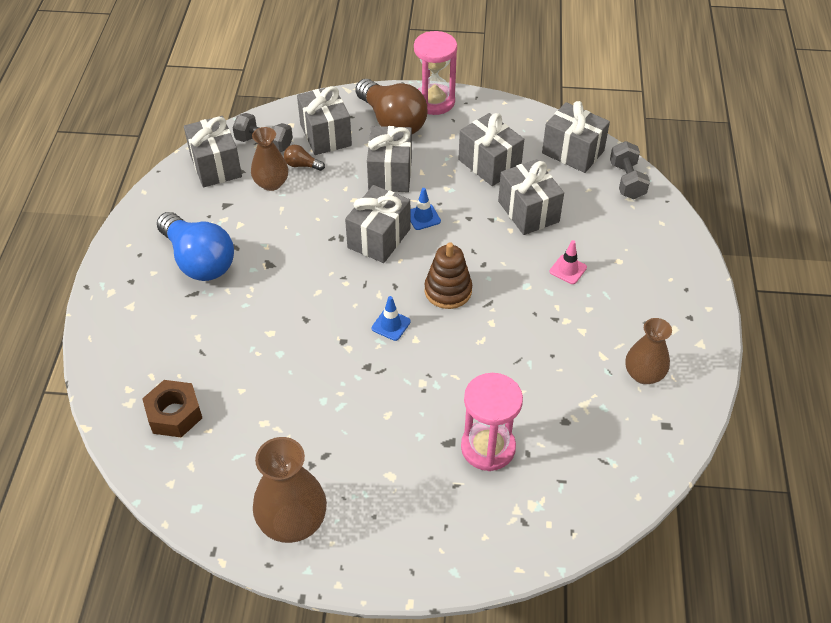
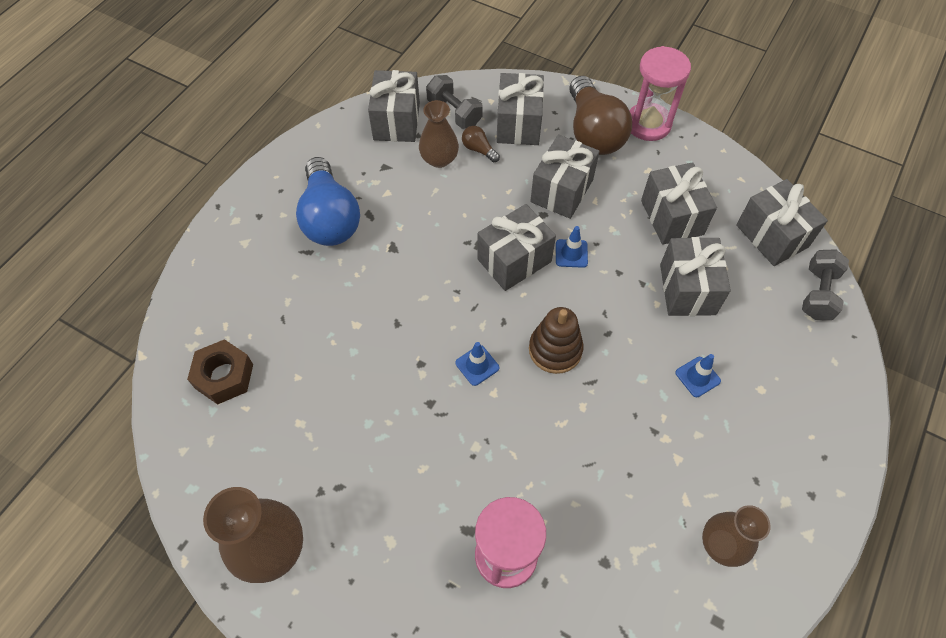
camera: 25 degrees right, 10 degrees up
pink traffic cone [549,240,587,284] -> blue traffic cone [675,354,721,397]

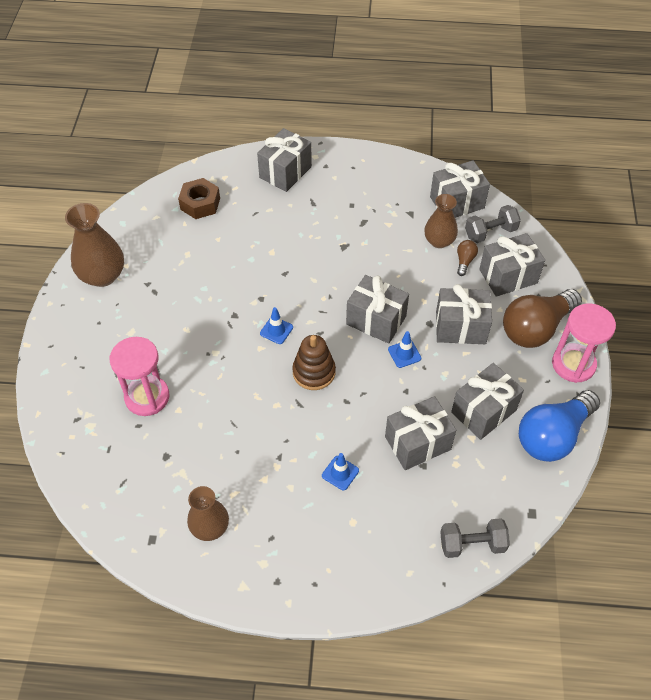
camera: 65 degrees right, 5 degrees down
blue light bulb [296,157,360,246] -> blue light bulb moved to [519,390,600,462]
grey dumbbell [426,75,483,129] -> grey dumbbell turned 45 degrees clockwise [465,205,521,243]
grey gift [736,179,828,266] -> grey gift moved to [257,128,312,192]

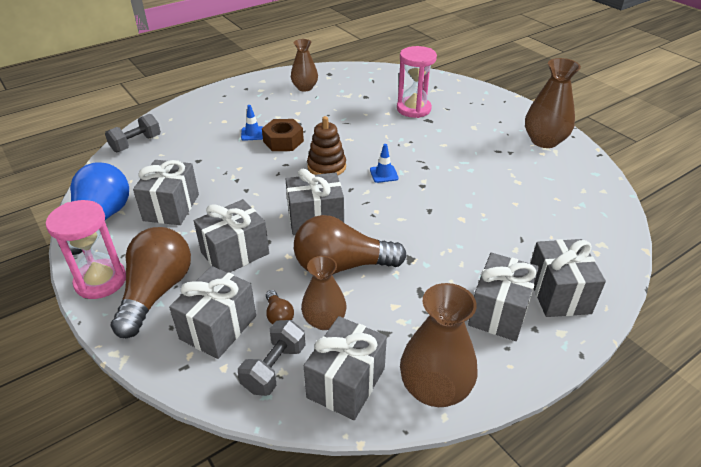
camera: 140 degrees right, 15 degrees down
brown nut [178,178,220,219] -> brown nut moved to [262,119,304,151]
grey gift [385,396,456,470] -> grey gift moved to [468,253,539,341]
blue traffic cone [388,331,421,368] -> none
none -> brown light bulb [294,215,407,275]
none -> brown vase [400,283,477,407]

